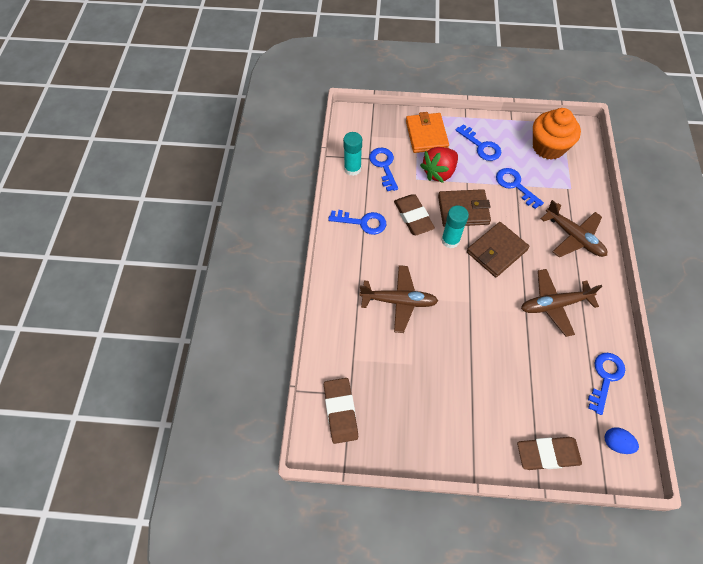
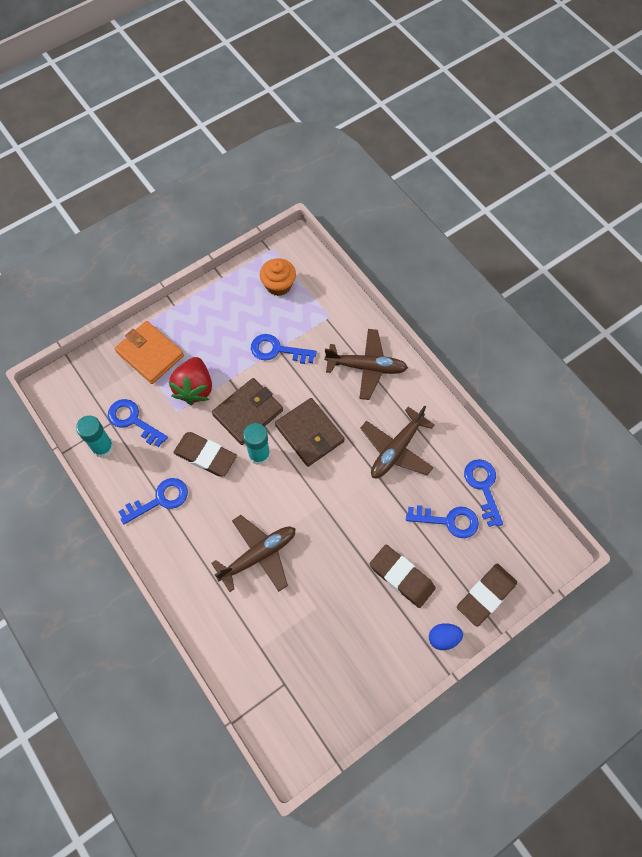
camera: 40 degrees left, 5 degrees up
brown eraser [324,378,358,444] -> brown eraser moved to [370,545,436,608]
blue key [456,124,501,161] -> blue key moved to [406,505,479,538]
brown wallet [467,222,529,277] -> brown wallet turned 45 degrees counterclockwise [275,398,345,467]
orange cupcake [533,108,581,160] -> orange cupcake [260,258,296,296], size x0.66
blue egg [605,428,639,454] -> blue egg moved to [429,623,463,650]

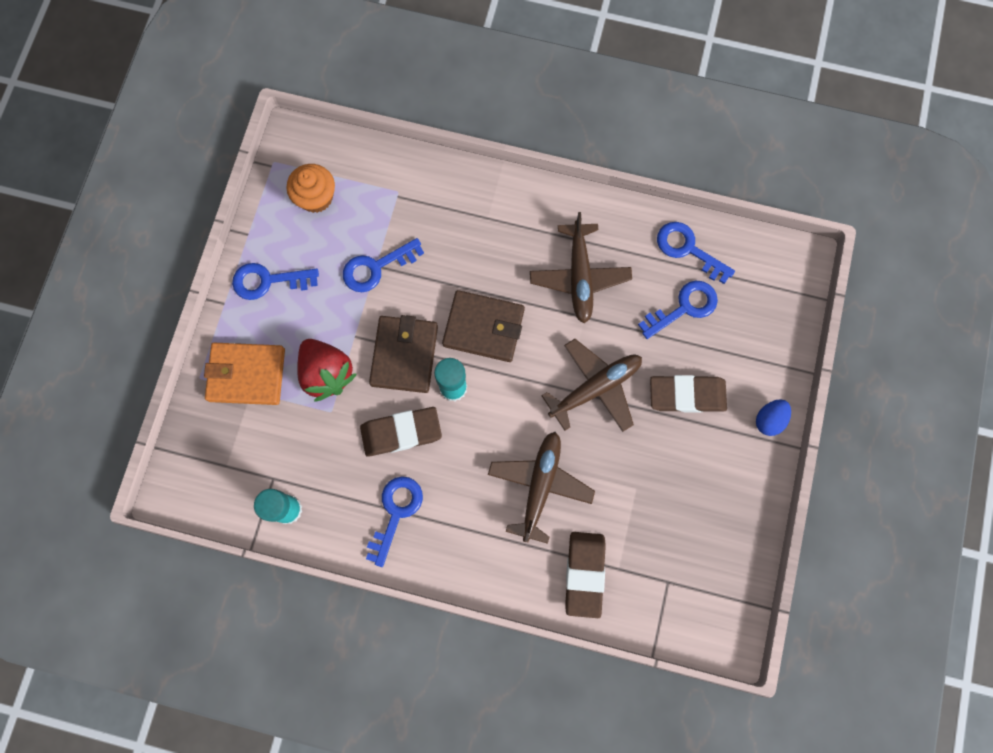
camera: 40 degrees left, 10 degrees up
blue key [108,399,168,447] -> blue key moved to [232,263,319,300]
brown plane [325,329,408,400] -> brown plane moved to [542,339,642,432]
brown eraser [457,564,517,627] -> brown eraser moved to [565,532,606,618]

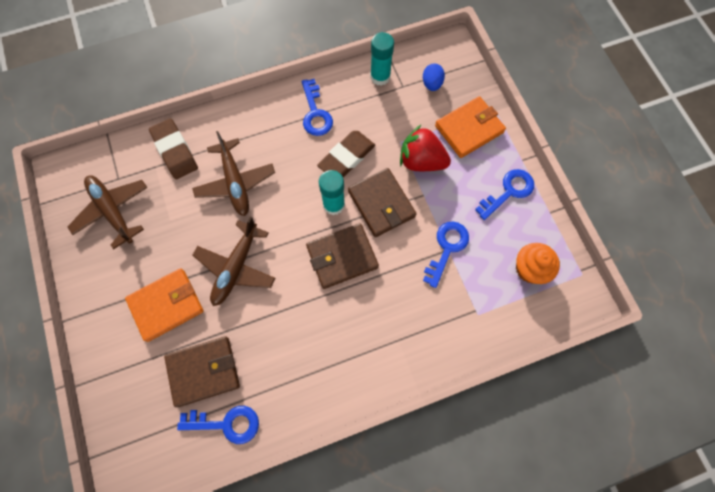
camera: 145 degrees right, 5 degrees down
brown plane [530,212,632,323] -> brown plane moved to [67,175,147,249]
blue key [638,281,718,339] -> brown wallet [164,336,240,407]
brown eraser [650,375,727,413] -> orange wallet [125,268,204,342]
blue egg [756,399,791,436] -> blue egg moved to [423,63,445,91]

